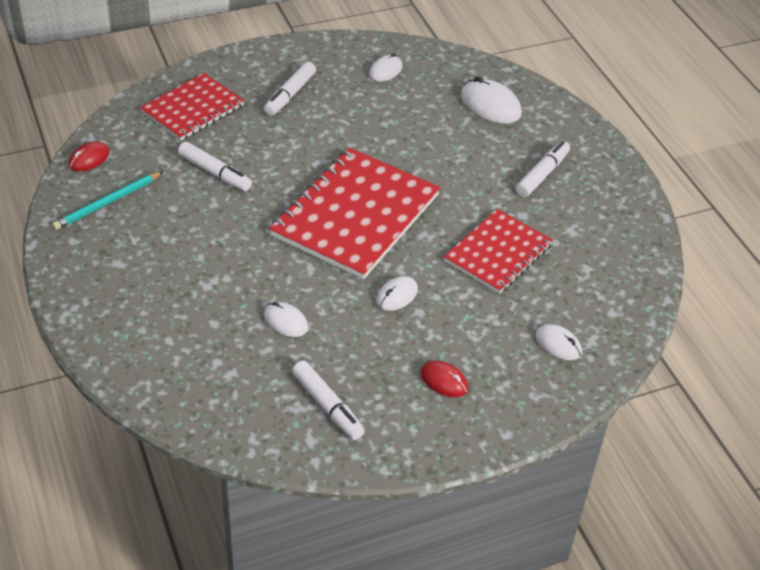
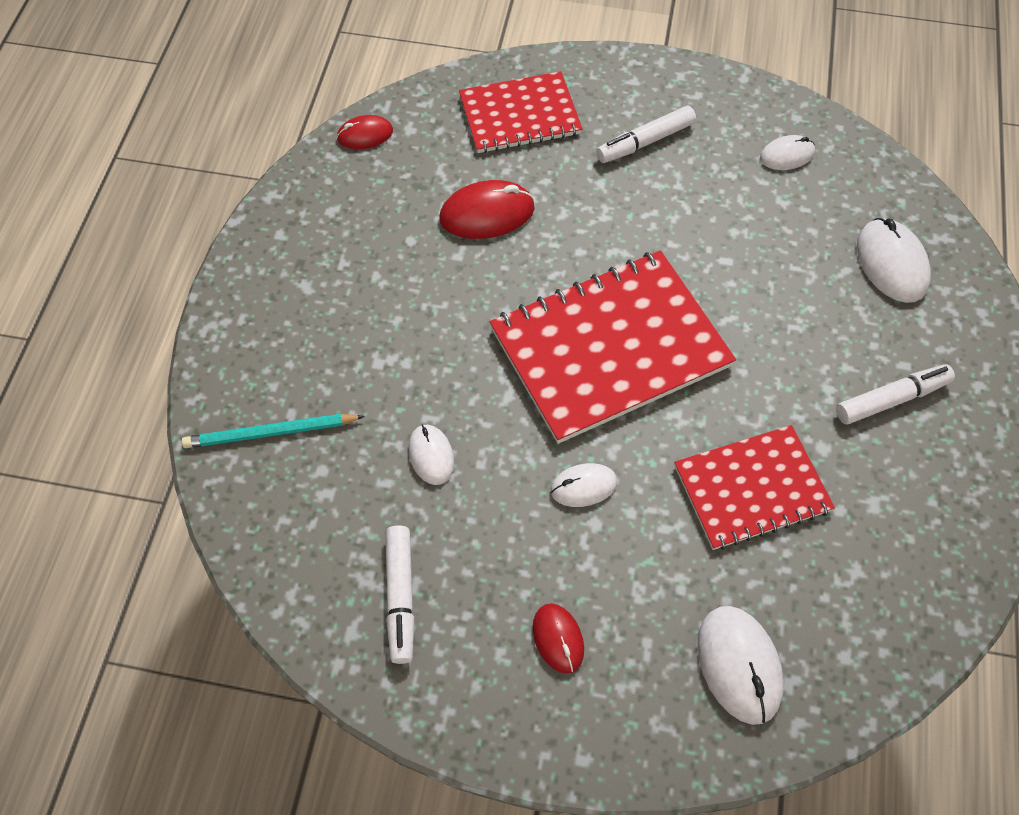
camera: 35 degrees right, 15 degrees up
turquoise pencil [52,171,164,230] -> turquoise pencil moved to [182,414,365,448]
white marker [178,142,252,191] -> red mouse [439,180,535,239]
white mouse [536,324,582,360] -> white mouse [697,606,784,725], size x1.63

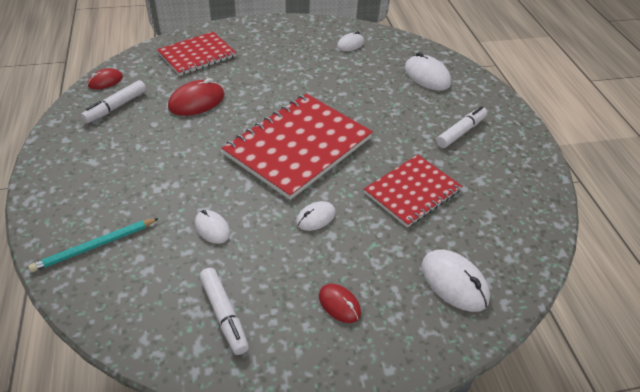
camera: 25 degrees left, 15 degrees down
white marker [596,106,696,163] -> white marker moved to [81,80,146,123]

